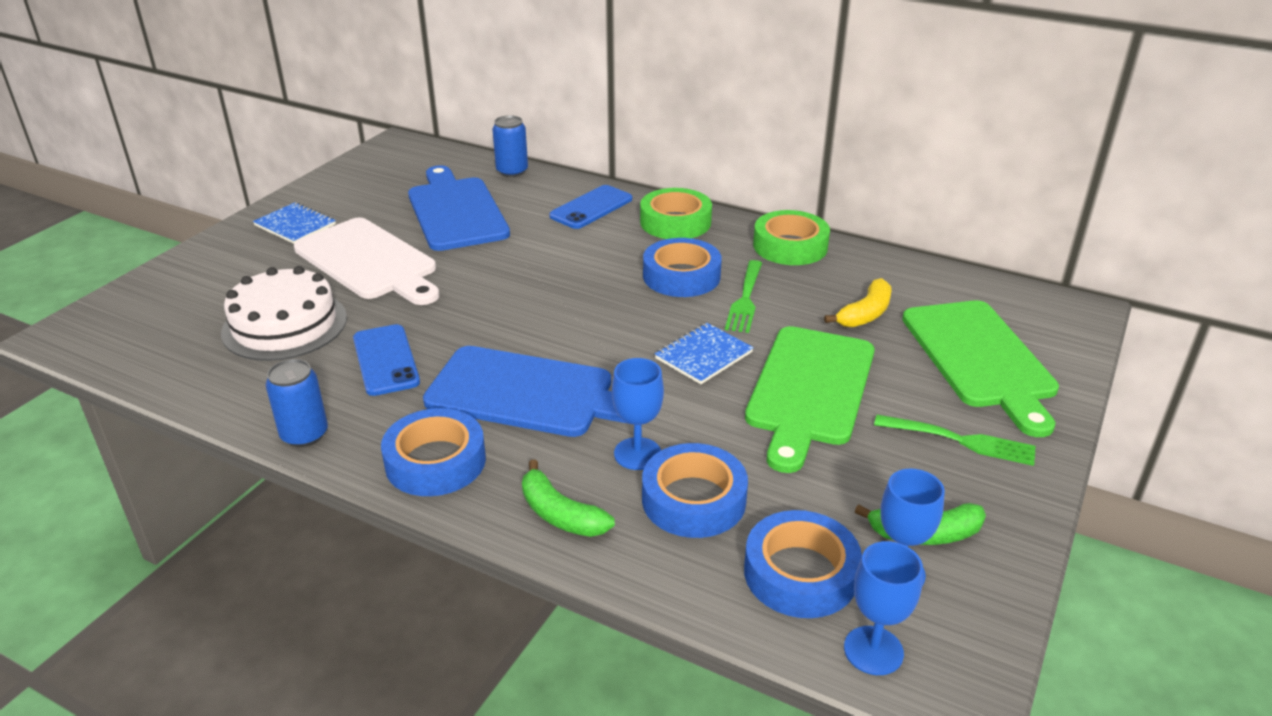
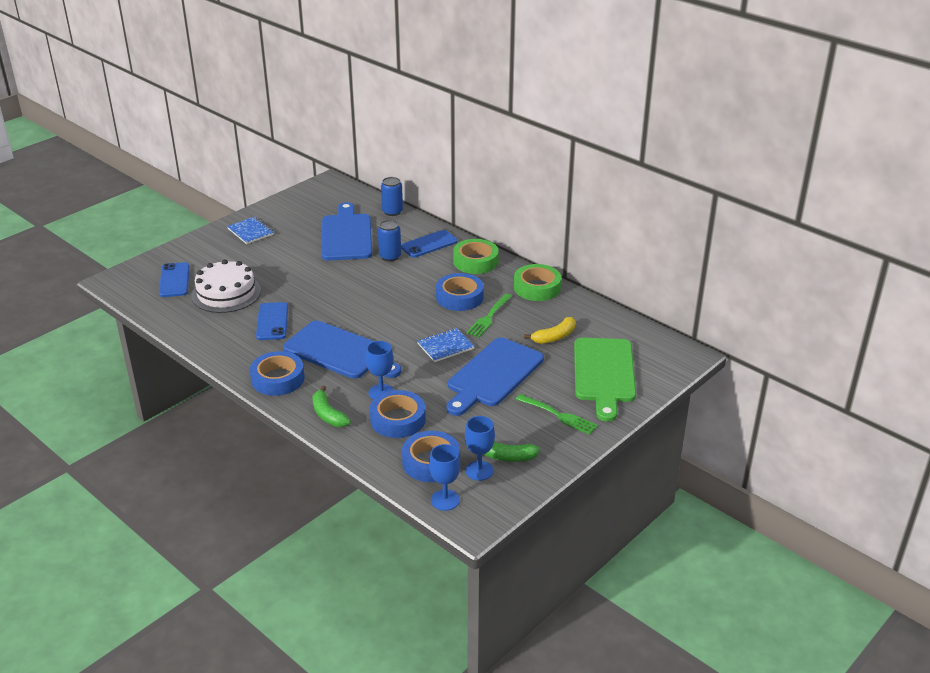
camera: 15 degrees right, 0 degrees up
blue can [265,359,328,447] -> blue can moved to [378,220,401,261]
white cutting board [294,218,439,305] -> none
green cutting board [745,326,875,473] -> blue cutting board [446,337,544,416]
none -> blue phone [159,262,190,297]

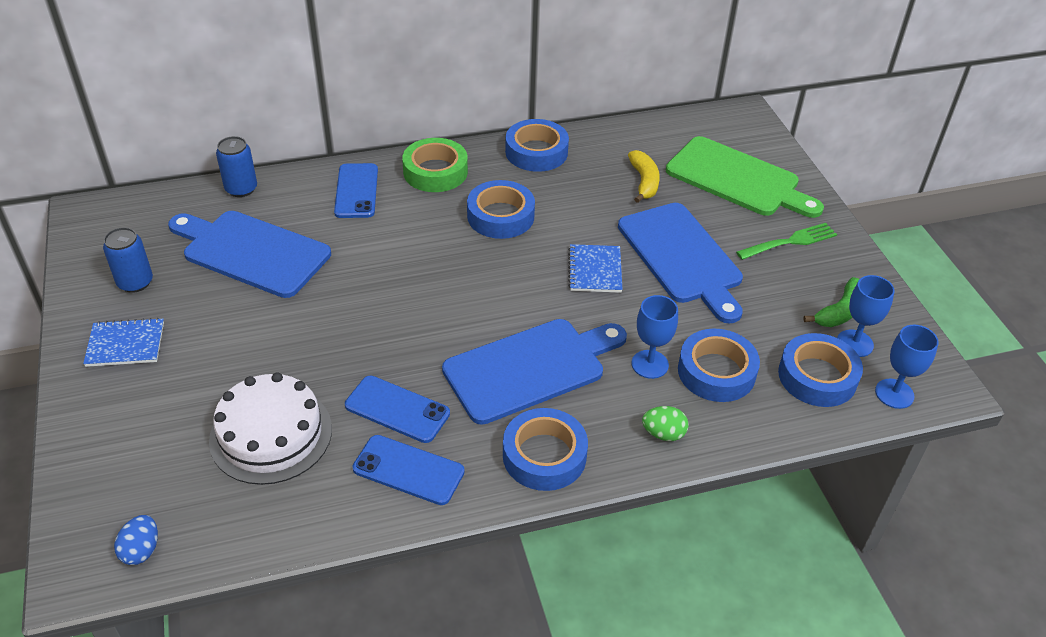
camera: 60 degrees left, 10 degrees up
blue phone [159,262,190,297] -> blue phone moved to [353,435,465,505]
green banana [313,386,351,427] -> green egg [642,406,689,441]
blue can [378,220,401,261] -> blue can moved to [103,227,153,293]
green fork [466,294,512,338] -> none
green tape [514,264,561,301] -> blue tape [505,119,569,172]
none -> blue egg [114,515,158,565]

